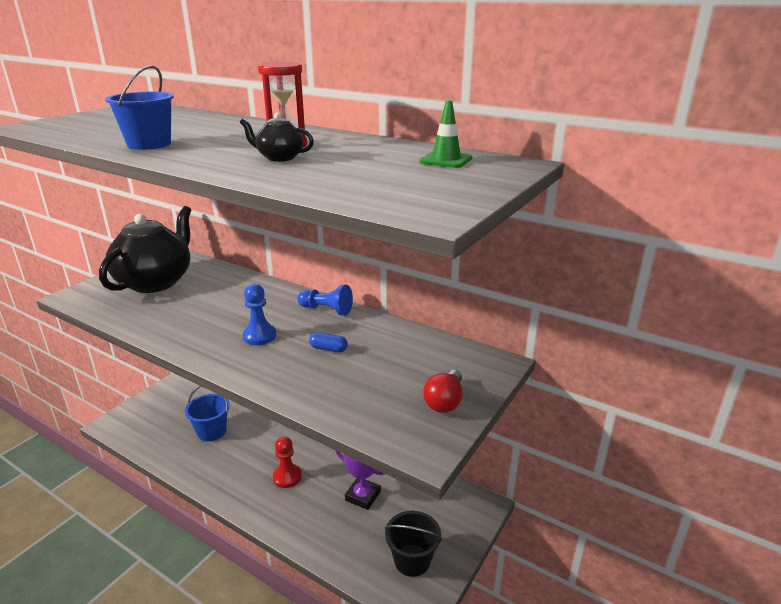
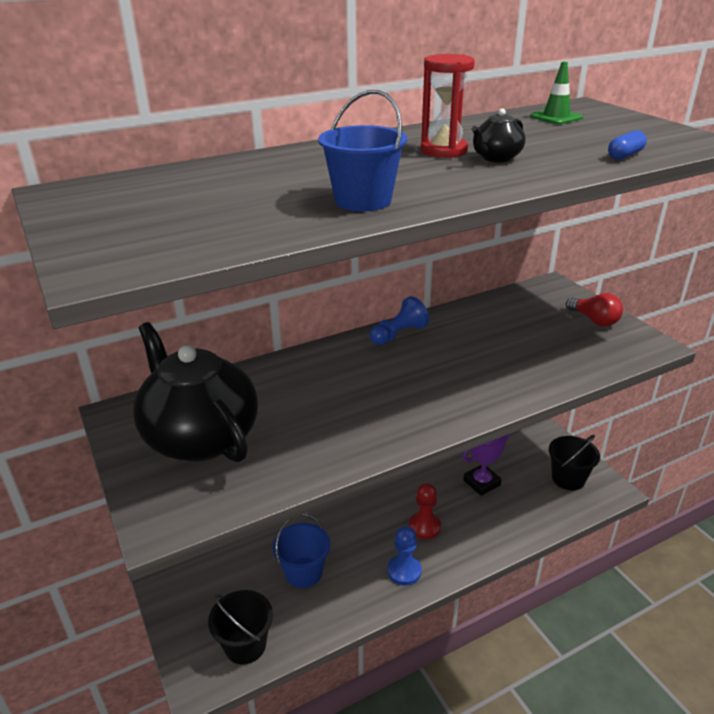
camera: 60 degrees left, 5 degrees up
blue pawn [243,284,276,345] -> blue pawn moved to [387,526,422,586]
blue capsule [309,332,348,352] -> blue capsule moved to [608,130,647,160]
none -> black bucket [208,590,273,665]

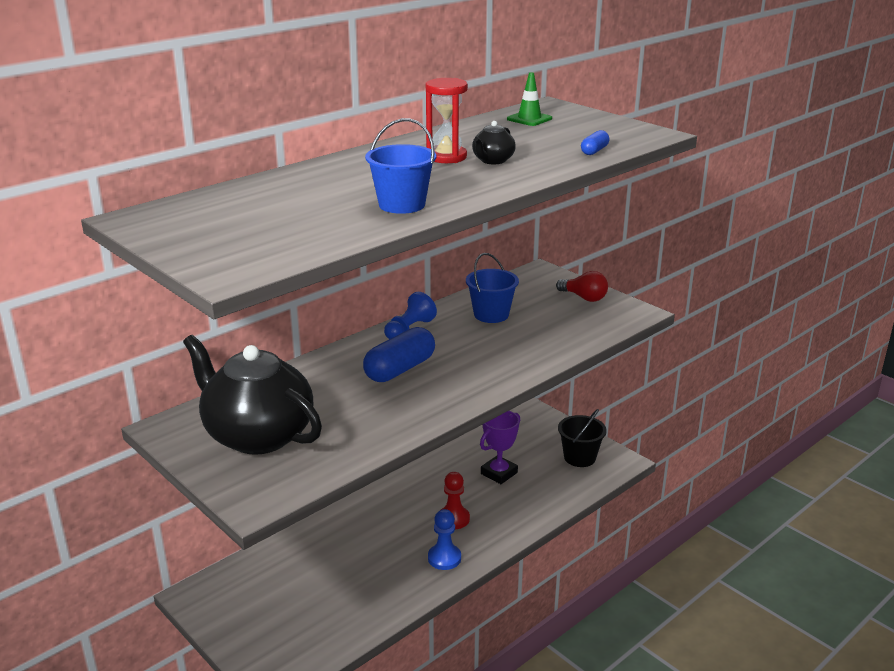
camera: 15 degrees left, 5 degrees down
black bucket [208,590,273,665] -> none
blue bucket [273,514,330,588] -> blue bucket moved to [466,253,519,323]
none -> blue capsule [363,327,435,382]

